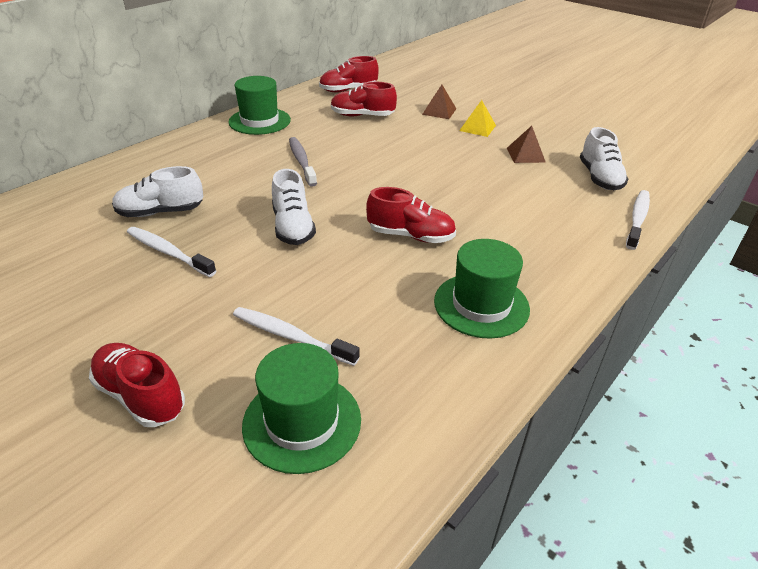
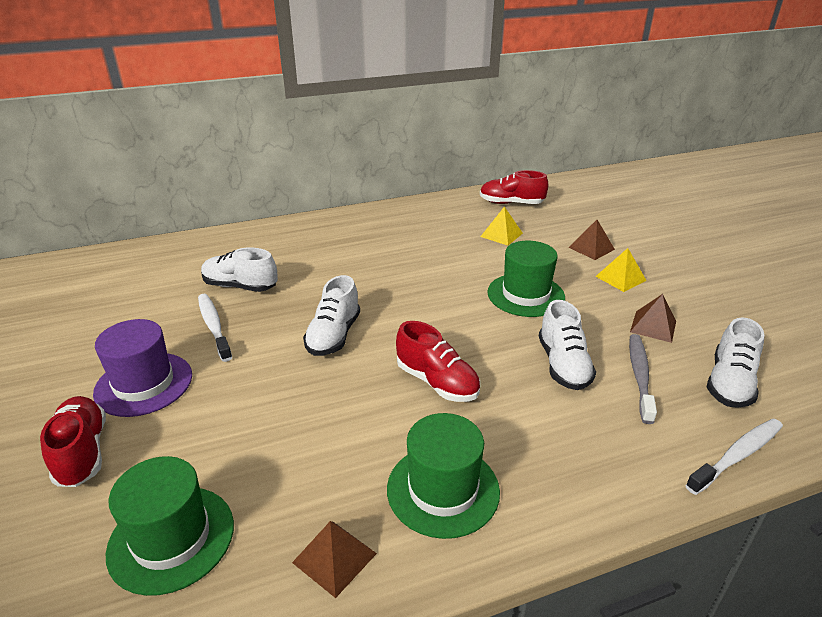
camera: 30 degrees right, 5 degrees down
green hat [228,76,291,135] -> green hat moved to [487,241,565,317]
white toothbrush [233,307,360,366] -> none
grey toothbrush [289,137,317,187] -> grey toothbrush moved to [629,334,657,424]
red shoe [331,82,397,116] -> yellow pyramid [480,207,523,245]
none -> purple hat [93,319,192,417]
none -> brown pyramid [292,521,377,598]
none -> white shoe [539,300,596,390]

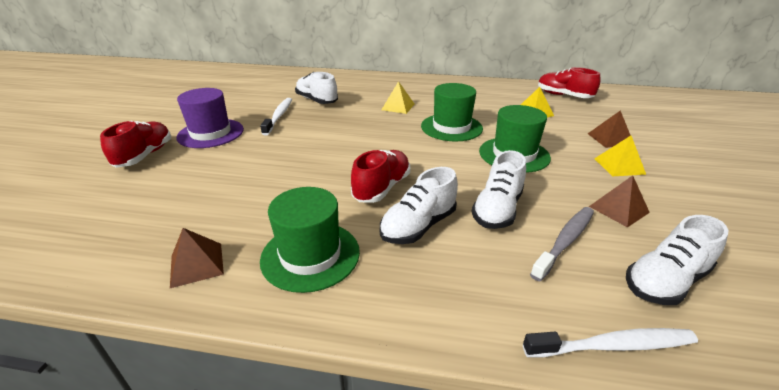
camera: 30 degrees right, 0 degrees up
green hat [106,456,234,596] -> green hat moved to [421,83,483,142]
white shoe [303,275,360,356] -> white shoe moved to [380,167,458,244]
red shoe [396,321,480,402] -> red shoe turned 135 degrees counterclockwise [351,150,410,203]
none -> yellow pyramid [381,81,414,114]

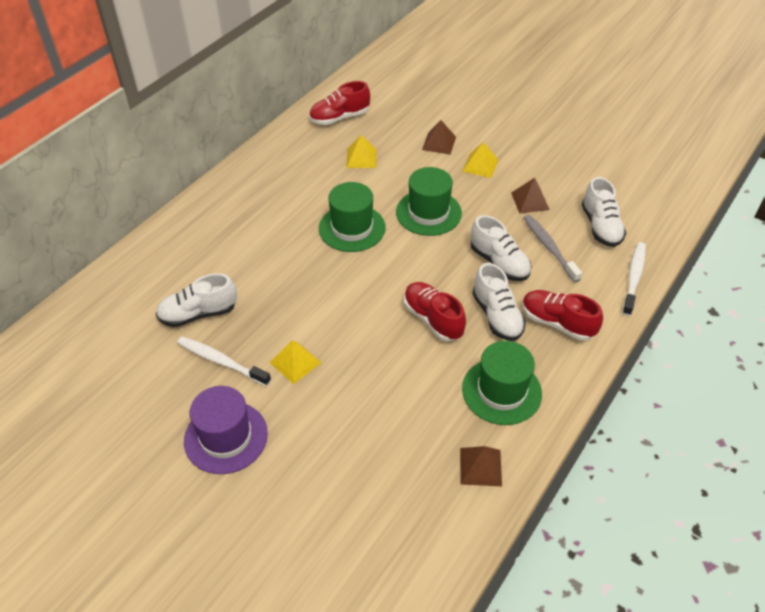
camera: 65 degrees left, 15 degrees up
red shoe [100,121,171,168] -> red shoe moved to [522,290,603,341]
yellow pyramid [381,81,414,114] -> yellow pyramid moved to [270,340,321,384]

